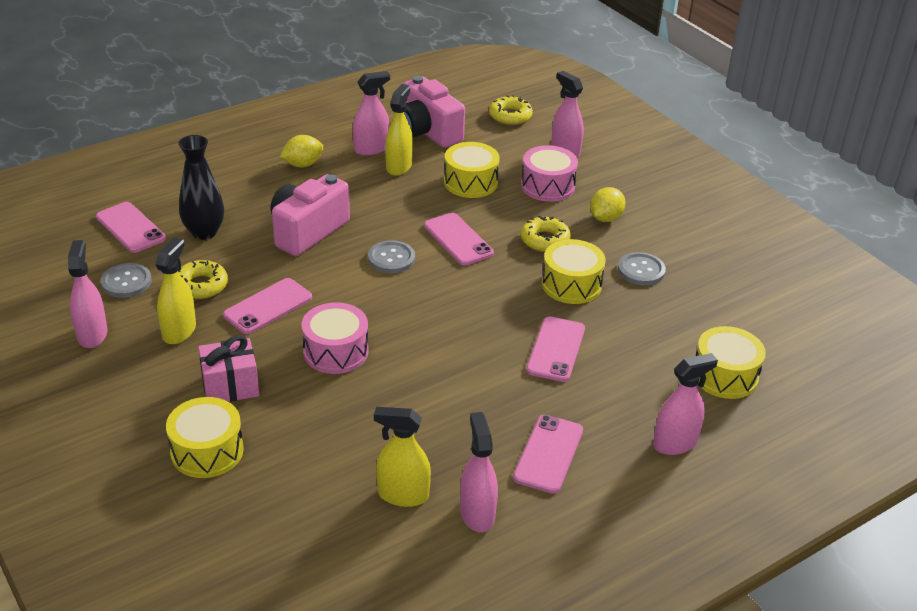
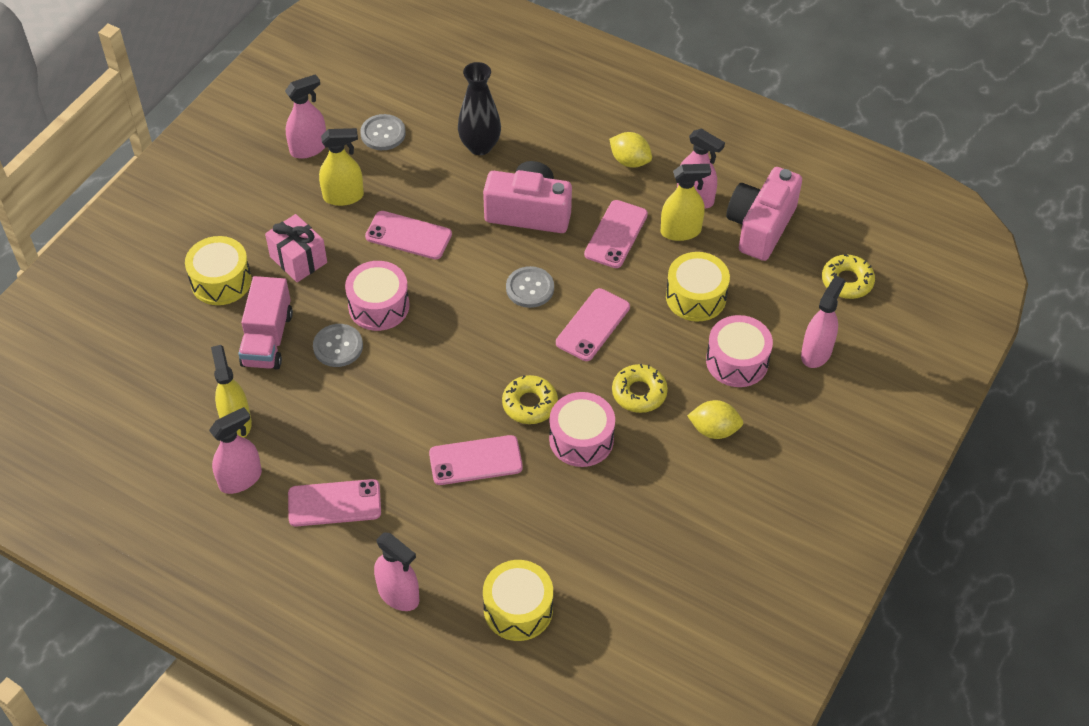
camera: 65 degrees right, 15 degrees up
pink phone [96,202,166,253] -> pink phone moved to [584,200,648,268]
yellow donut [178,260,228,299] -> yellow donut moved to [502,375,558,424]
yellow drum [542,239,606,304] -> pink drum [549,392,615,467]
grey button [618,252,666,285] -> grey button moved to [313,324,363,367]
none -> pink truck [238,276,293,369]

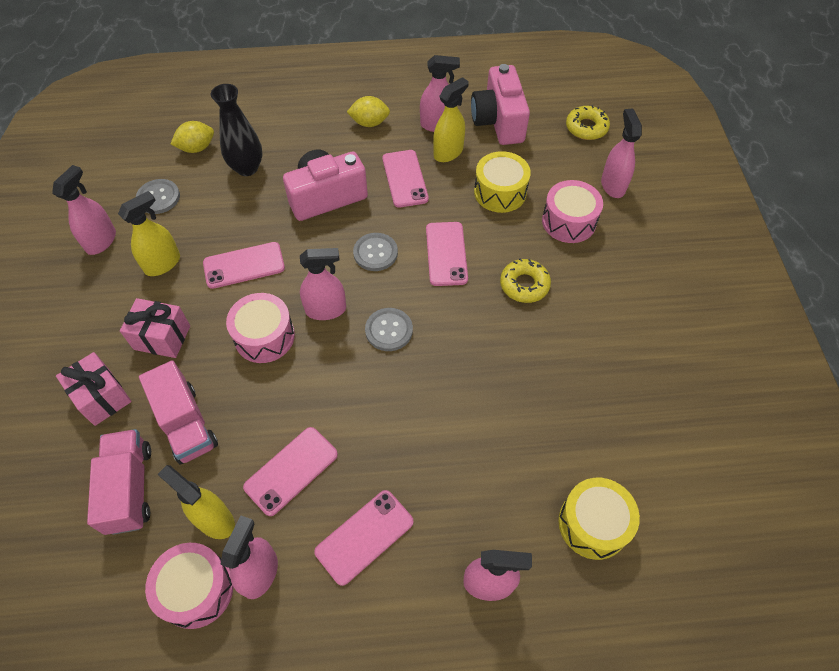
camera: 35 degrees left, 5 degrees up
yellow drum [185,236,252,305] -> pink gift [56,352,132,426]
grey button [313,324,363,367] -> grey button moved to [365,308,413,351]
pink phone [429,435,523,485] -> pink phone moved to [243,427,338,516]
yellow donut [502,375,558,424] -> none
pink drum [549,392,615,467] -> pink drum moved to [145,543,234,629]
yellow lemon [687,400,743,439] -> yellow lemon moved to [171,121,214,153]
none -> pink truck [87,429,151,535]
none -> pink spray bottle [300,248,346,320]

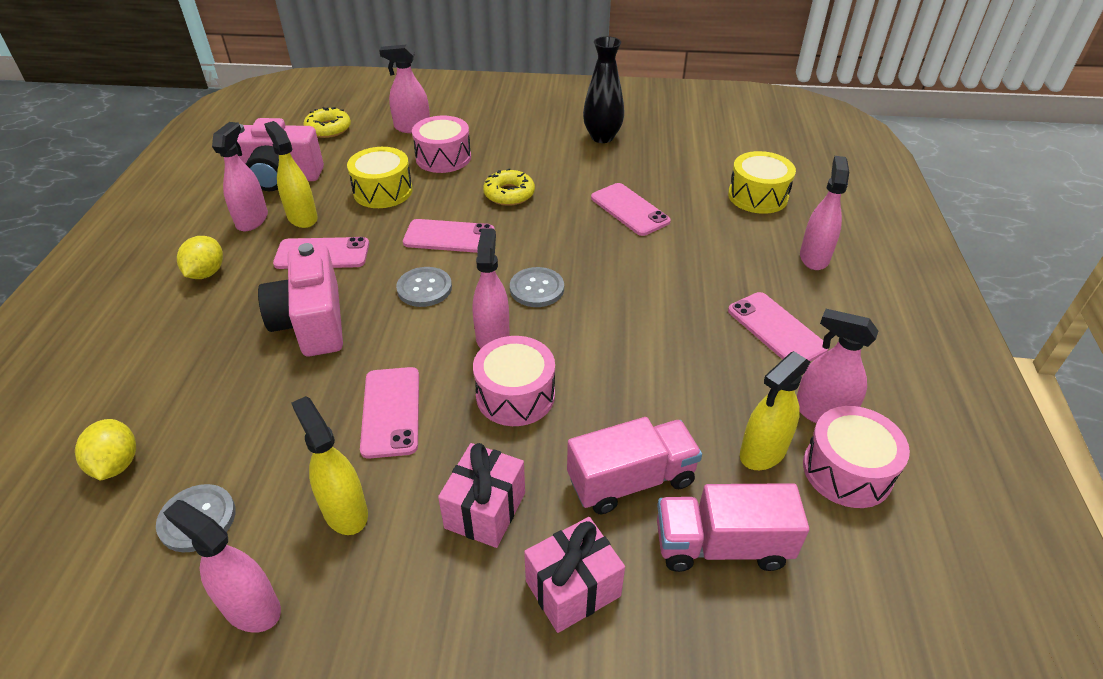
camera: 80 degrees left, 15 degrees down
black vase [211,84,262,176] -> black vase moved to [583,36,624,143]
pink phone [243,427,338,516] -> pink phone moved to [591,183,671,236]

